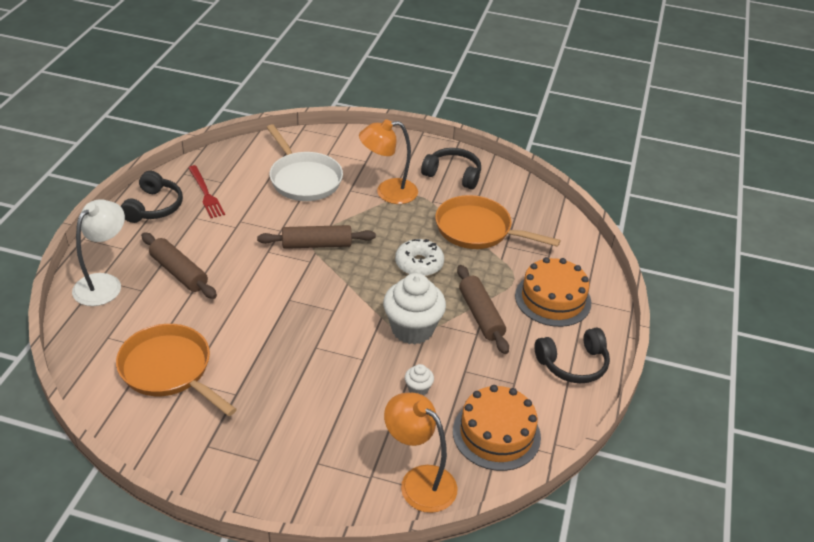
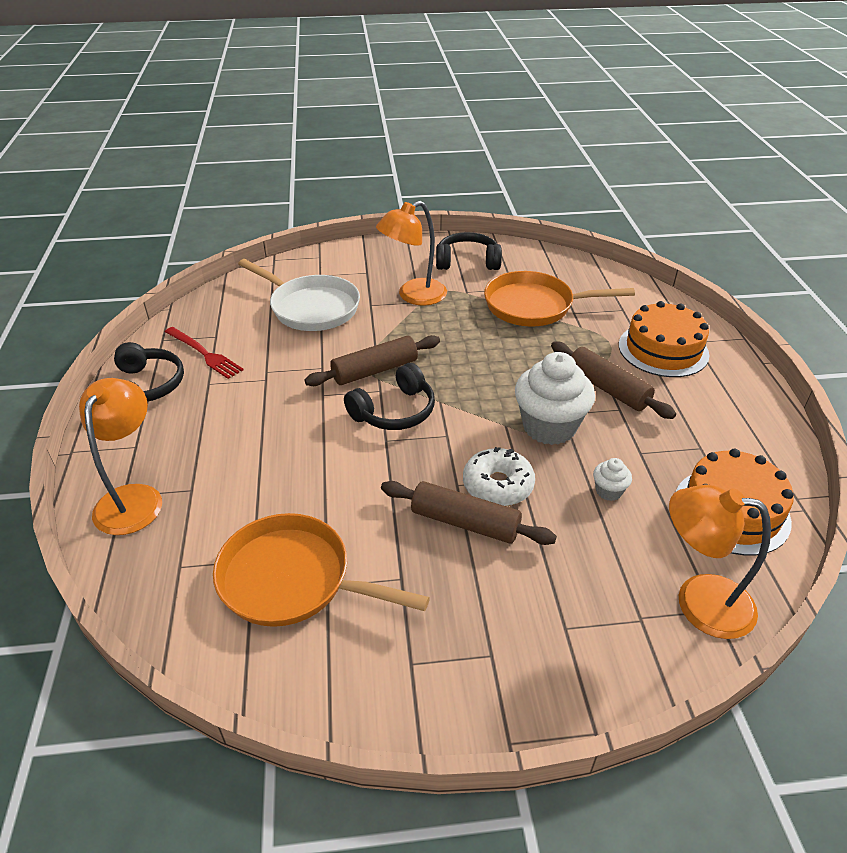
camera: 20 degrees left, 0 degrees up
white lamp [72,200,125,306] -> orange lamp [79,378,162,535]
brown rolling pin [141,232,217,299] -> brown rolling pin moved to [381,481,557,545]
white donut [395,239,444,276] -> white donut moved to [463,447,535,506]
black headphones [535,327,610,383] -> black headphones moved to [344,363,435,430]

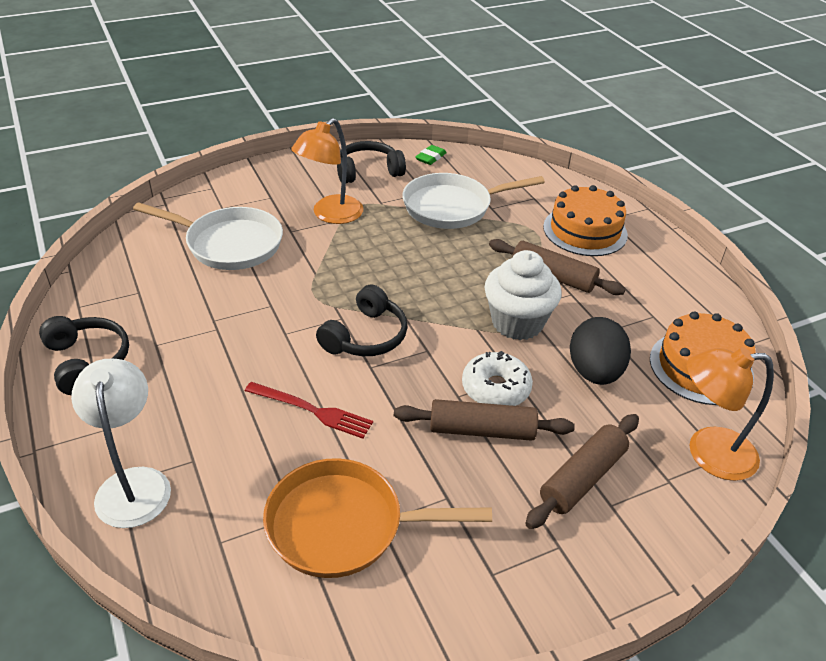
camera: 20 degrees left, 0 degrees up
orange lamp [79,378,162,535] -> white lamp [71,359,171,528]
red fork [165,327,243,379] -> red fork moved to [245,382,373,439]
brown rolling pin [305,335,440,386] -> brown rolling pin moved to [525,414,639,529]
orange pan [484,271,635,326] -> white pan [402,173,545,229]
white cupcake [593,458,632,501] -> black egg [570,317,631,385]
none -> green eraser [415,145,447,165]

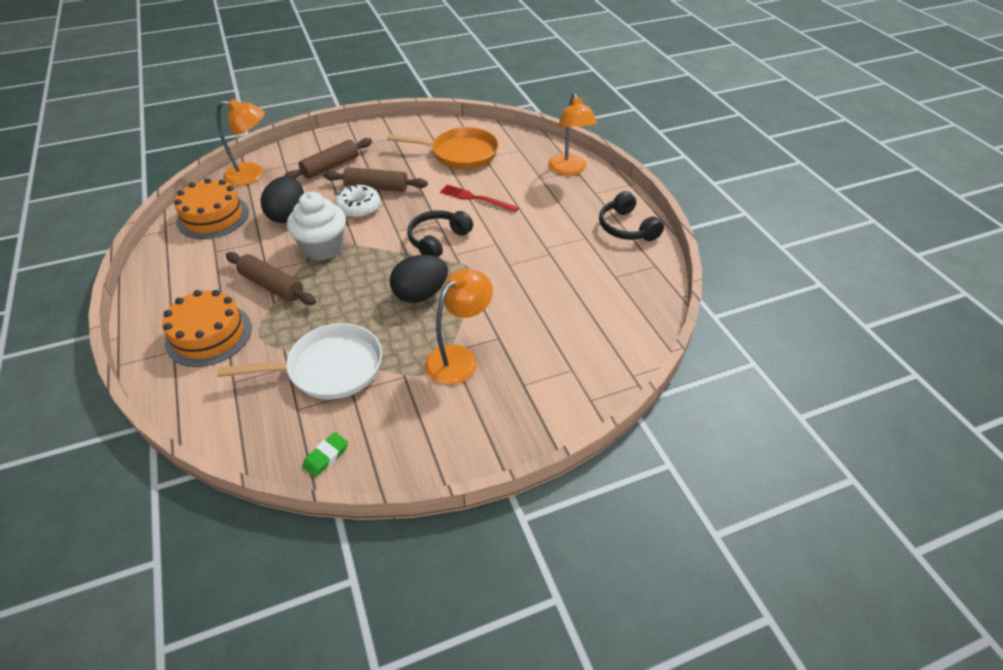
camera: 175 degrees left, 5 degrees up
white lamp [71,359,171,528] -> orange lamp [548,93,597,176]
white pan [133,202,283,270] -> none
black headphones [337,141,406,183] -> none
none -> black egg [390,255,448,303]

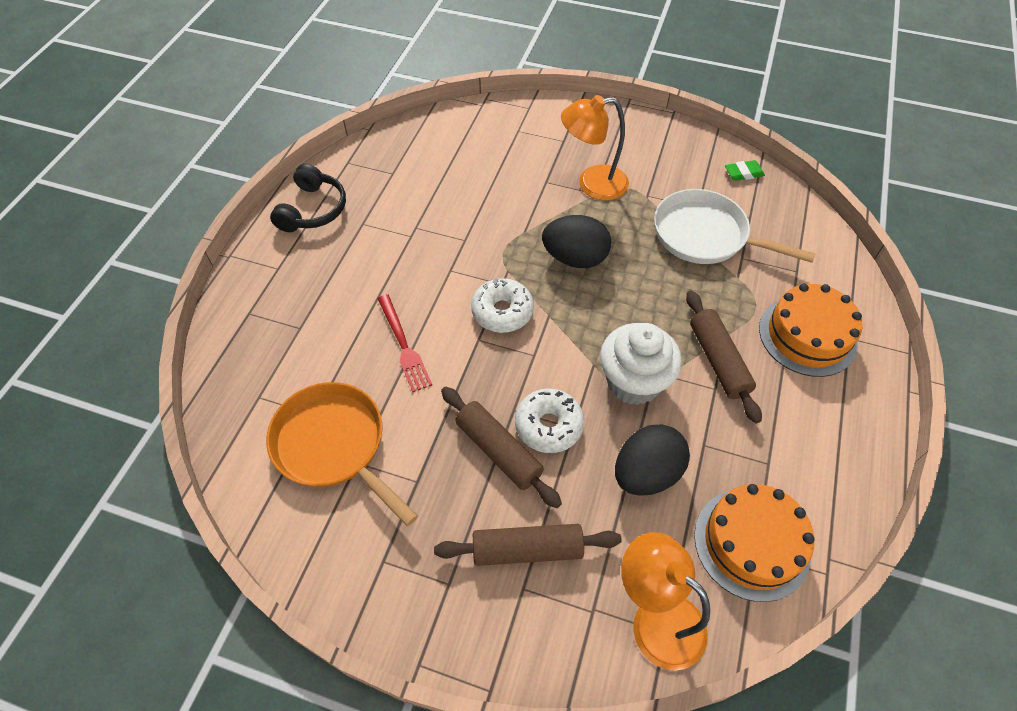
camera: 140 degrees left, 10 degrees up
black headphones [407,210,473,257] -> white donut [471,278,534,333]
orange lamp [548,93,597,176] -> none

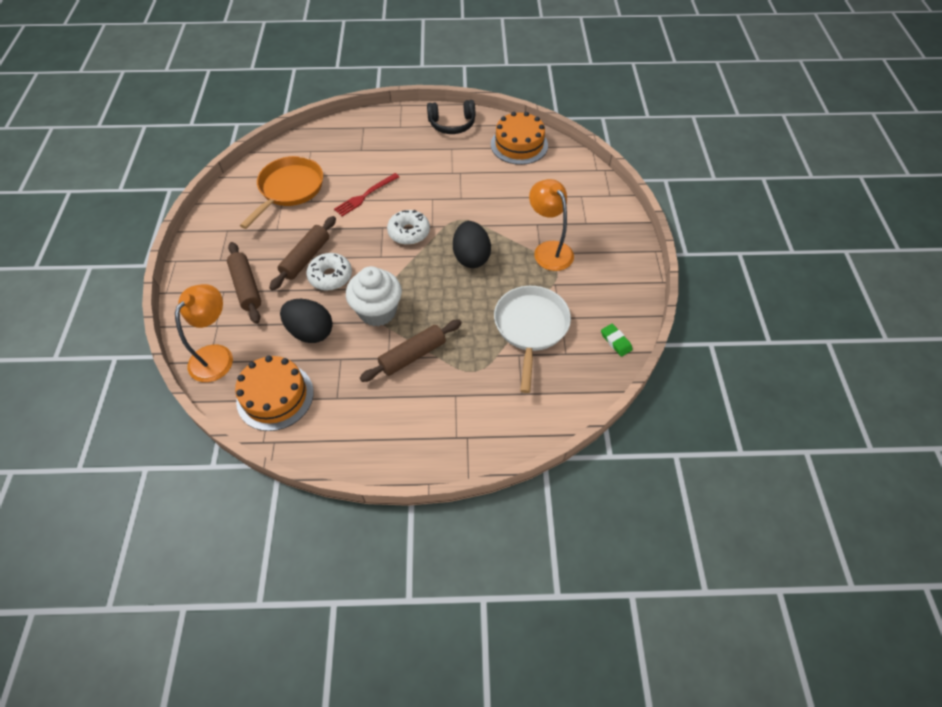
camera: 70 degrees right, 0 degrees up
orange cake [759,284,862,377] -> orange cake moved to [491,112,548,165]

